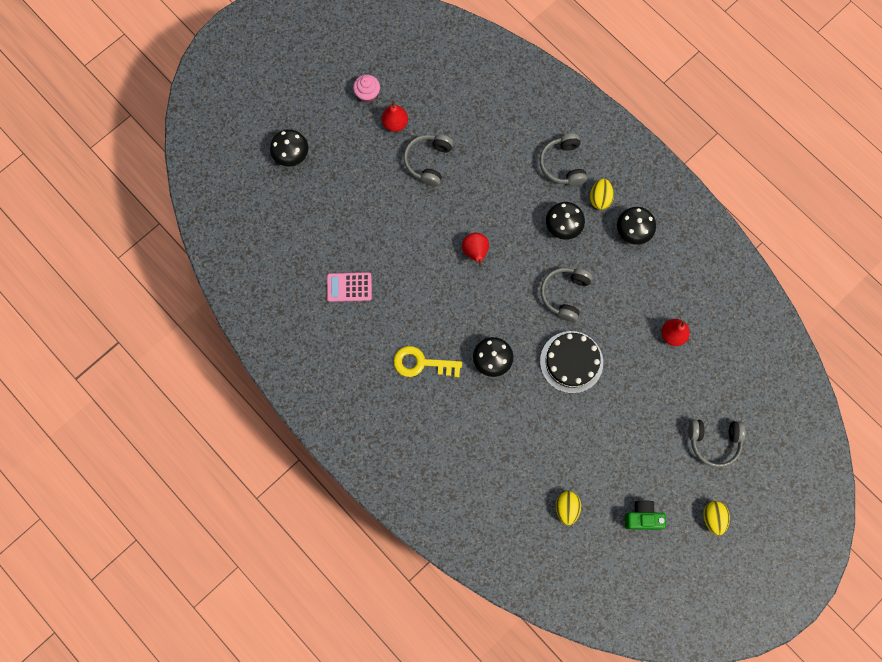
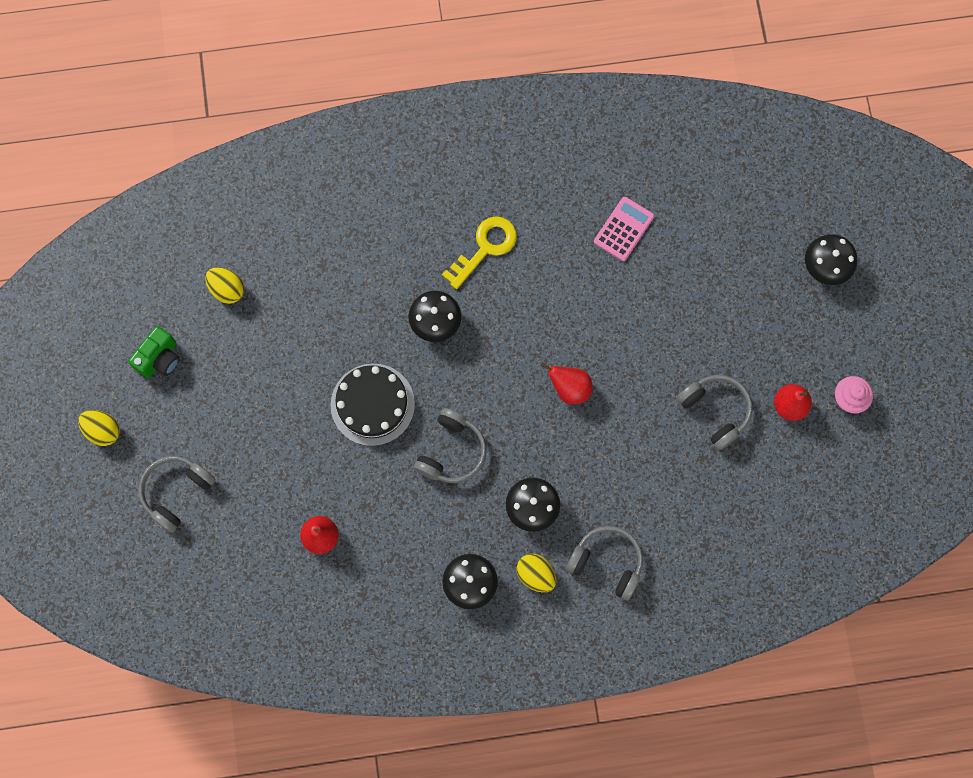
camera: 125 degrees right, 0 degrees up
grey headphones [541,268,592,322] -> grey headphones turned 60 degrees clockwise [414,408,487,483]

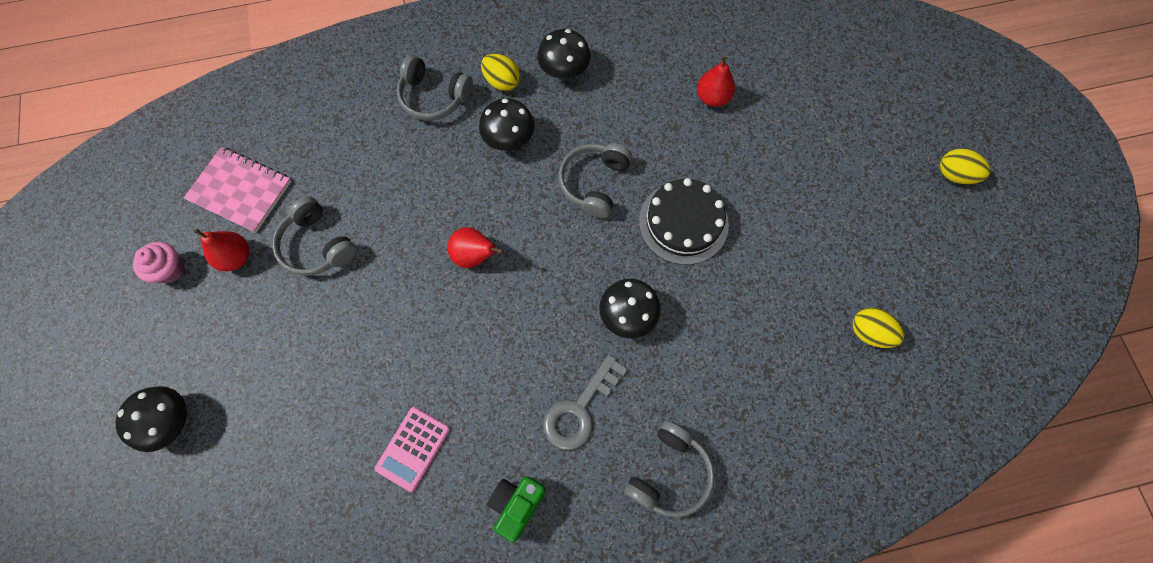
camera: 175 degrees right, 5 degrees down
green camera [128,326,180,378] -> green camera moved to [487,476,546,542]
grey headphones [139,456,216,533] -> grey headphones moved to [624,421,715,518]
yellow key [442,216,517,289] -> grey key [543,354,628,450]
none -> pink notebook [184,147,291,233]

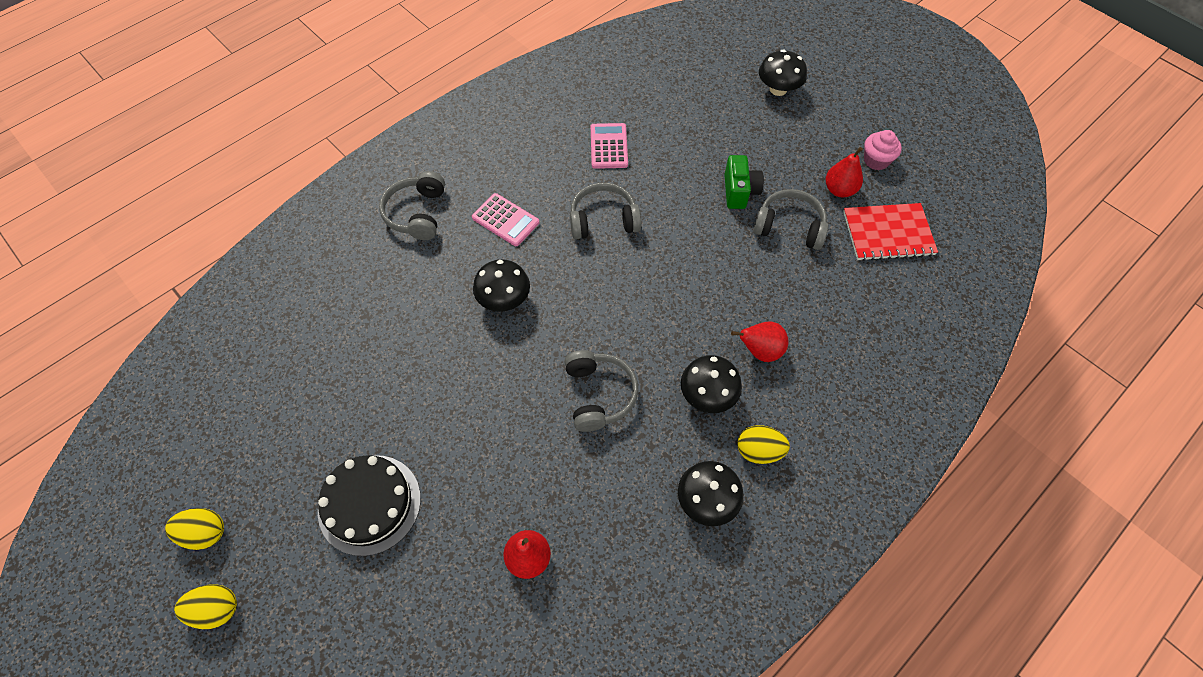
camera: 150 degrees right, 10 degrees down
pink notebook [184,147,291,233] -> red notebook [843,203,938,261]
grey headphones [397,55,473,121] -> grey headphones moved to [570,183,641,239]
red pear [447,227,504,268] -> red pear moved to [731,321,789,362]
green camera [487,476,546,542] -> green camera moved to [724,155,764,209]
grey key [543,354,628,450] -> pink calculator [472,193,539,246]
black cake [639,178,729,265] -> black cake moved to [318,455,421,556]
yellow egg [853,307,904,348] -> yellow egg moved to [165,508,224,550]

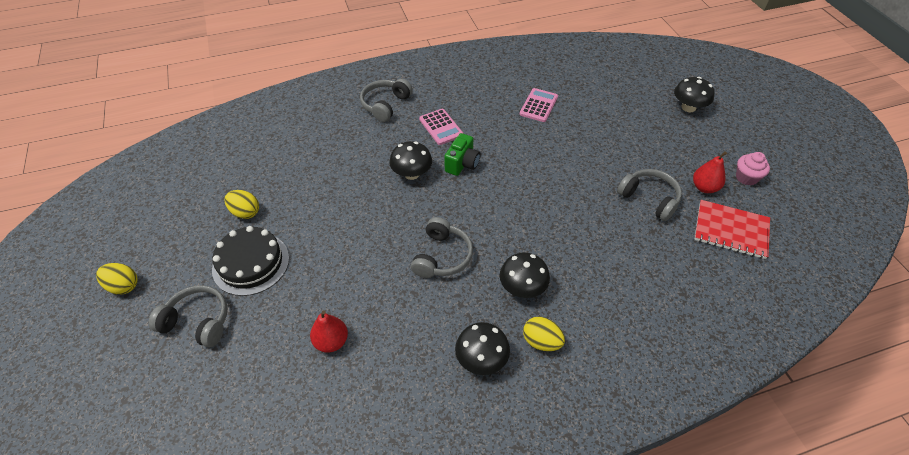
camera: 25 degrees right, 10 degrees down
yellow egg [165,508,224,550] -> yellow egg moved to [224,190,259,219]
grey headphones [570,183,641,239] -> grey headphones moved to [149,285,228,347]
green camera [724,155,764,209] -> green camera moved to [444,133,480,176]
red pear [731,321,789,362] -> none

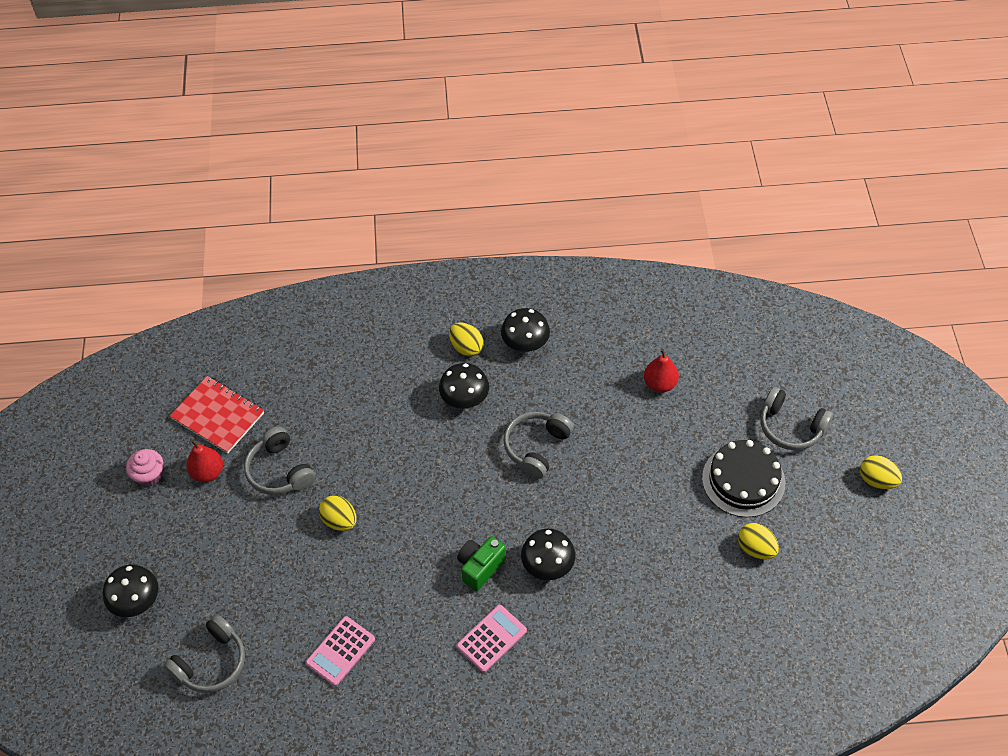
camera: 165 degrees left, 5 degrees up
grey headphones [360,79,413,122] -> grey headphones moved to [164,614,245,693]
pink calculator [419,109,463,145] -> pink calculator turned 60 degrees clockwise [456,605,527,673]
none -> yellow egg [319,495,357,531]

